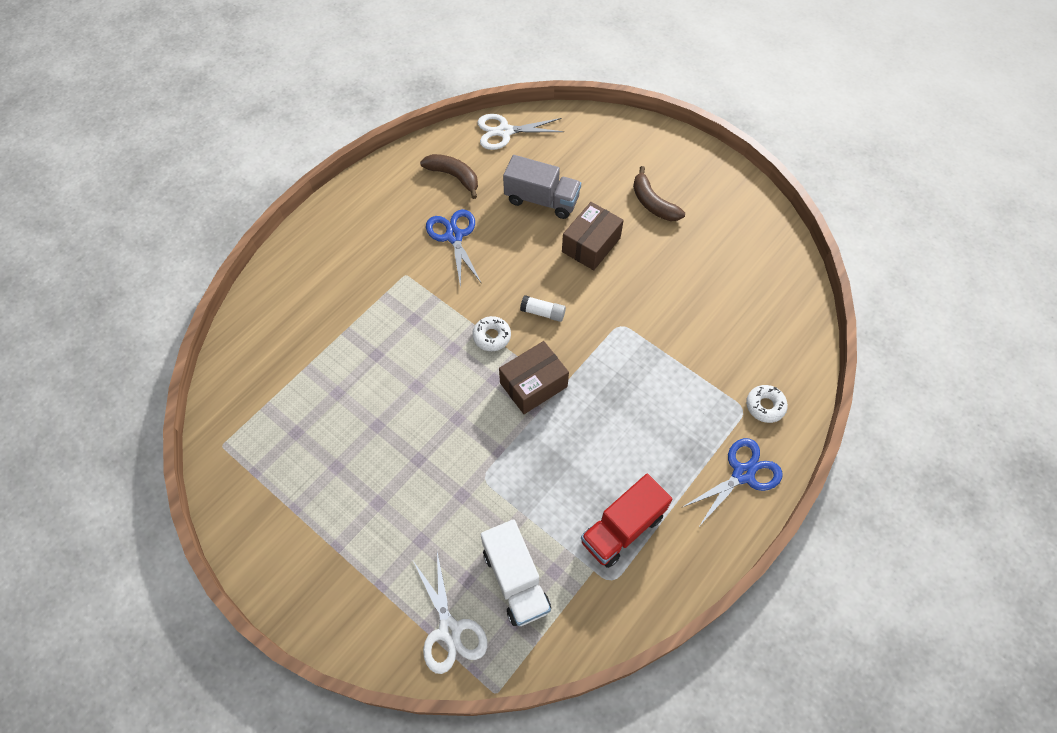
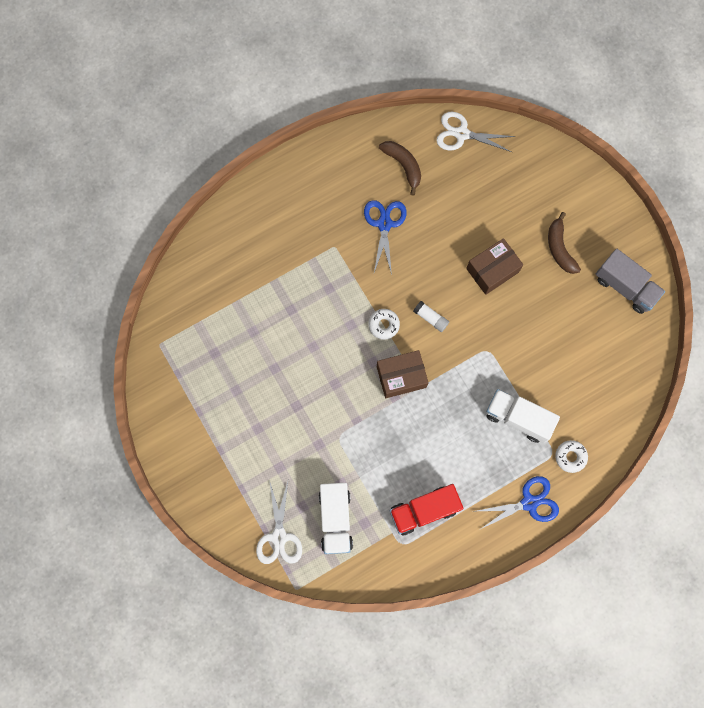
camera: 20 degrees right, 15 degrees up
grey truck [503,155,581,219] -> grey truck moved to [596,249,665,314]
none -> white truck [486,389,560,443]

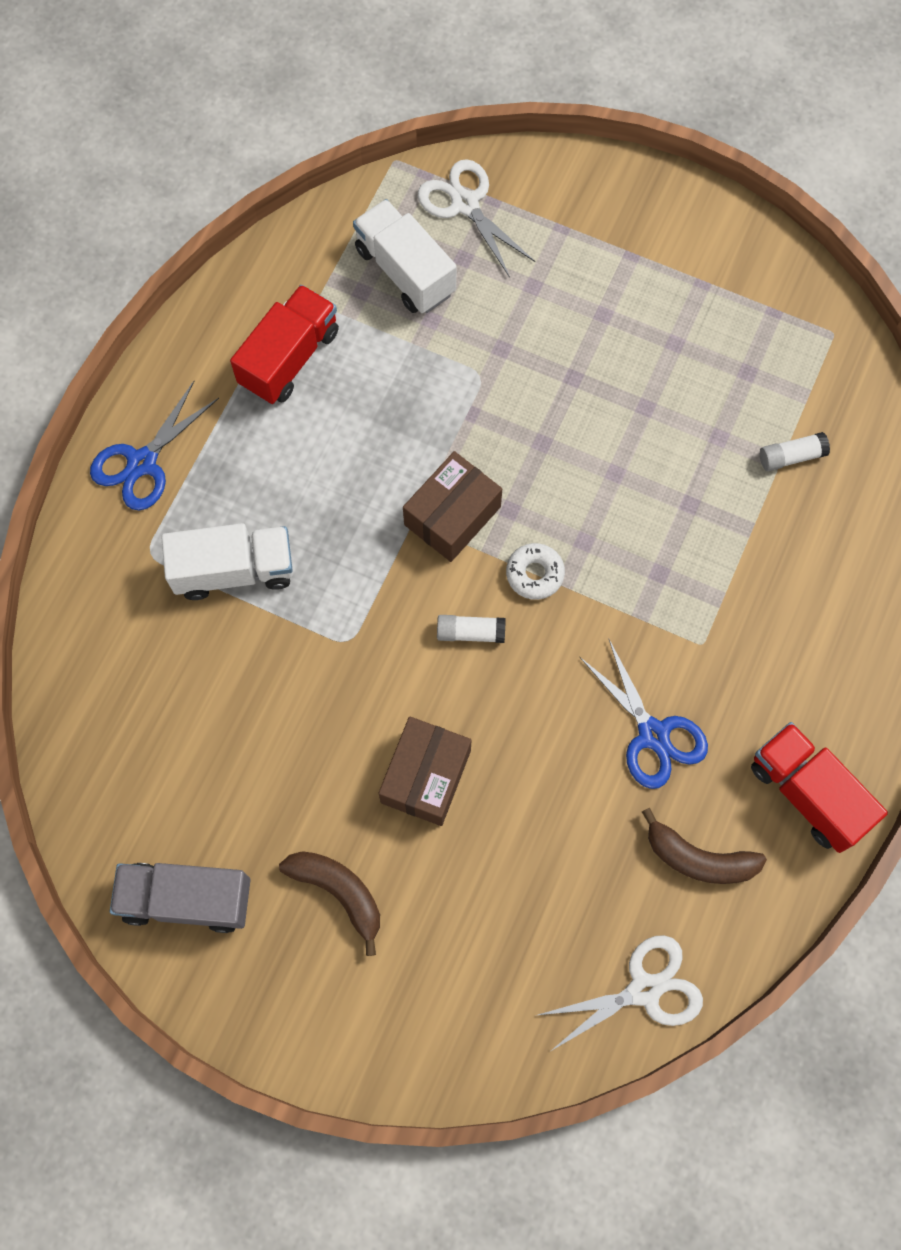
camera: 145 degrees right, 5 degrees down
white donut [555,440,588,473] -> none
none -> red truck [751,722,888,853]
none -> white glue stick [760,432,830,471]

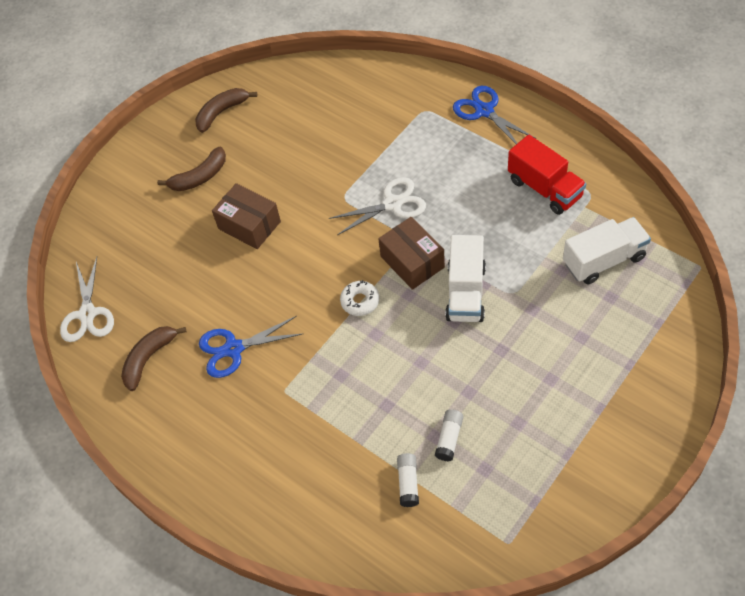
camera: 110 degrees right, 15 degrees down
grey truck [110,863,250,933] -> brown banana [195,88,257,133]
white truck [161,523,293,600] -> white truck moved to [445,235,486,322]
white scissors [418,159,535,278] -> white scissors moved to [329,177,426,235]
white glue stick [437,615,505,643] -> white glue stick moved to [435,409,463,461]
red truck [751,722,888,853] -> none

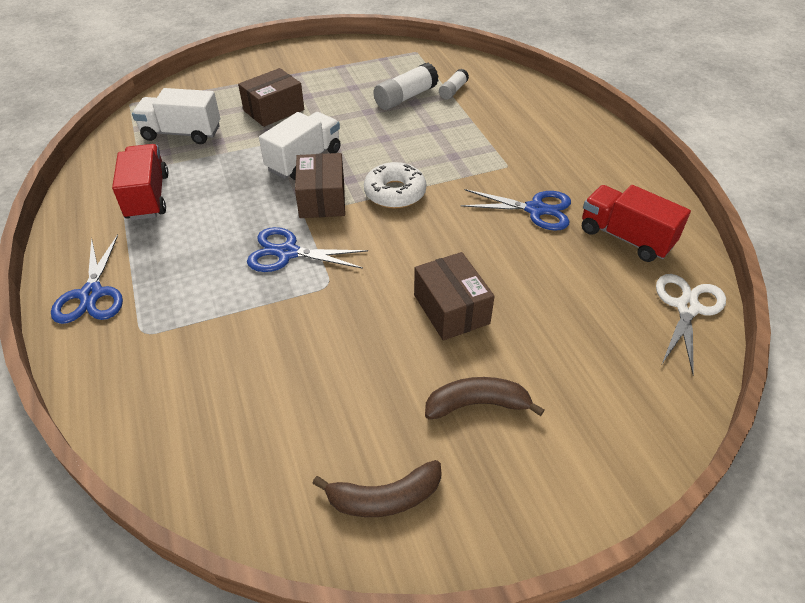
camera: 155 degrees left, 10 degrees down
brown banana [121,326,187,391] -> red truck [582,185,691,262]
white scissors [329,177,426,235] -> blue scissors [247,227,368,272]
white donut [340,280,379,316] -> white donut [364,162,426,208], size x1.51
white glue stick [435,409,463,461] -> white glue stick [374,63,439,110], size x1.67
none -> brown box [238,68,304,127]

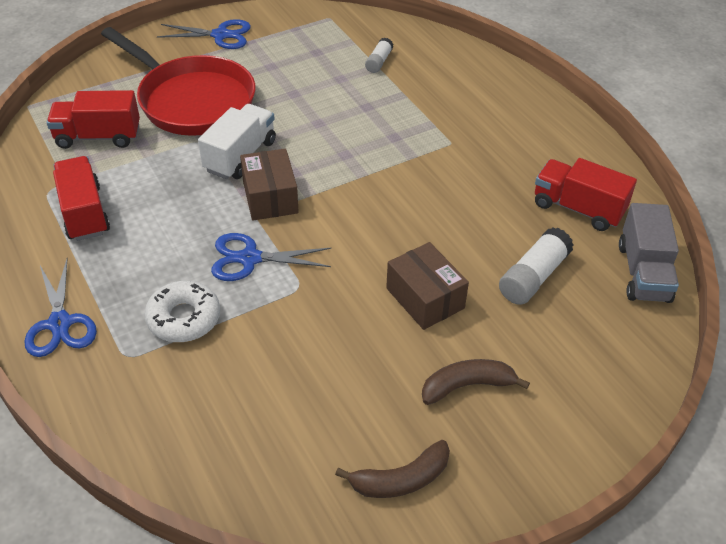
camera: 10 degrees left, 0 degrees up
white truck [132,88,220,144] -> red truck [47,90,140,149]
brown box [238,68,304,127] -> red pan [101,27,255,136]
white donut [364,162,426,208] -> white donut moved to [144,281,220,342]
white glue stick [374,63,439,110] -> white glue stick moved to [499,227,574,305]
blue scissors [461,189,571,231] -> blue scissors moved to [157,19,251,49]
white scissors [656,274,726,375] -> grey truck [619,203,679,303]

